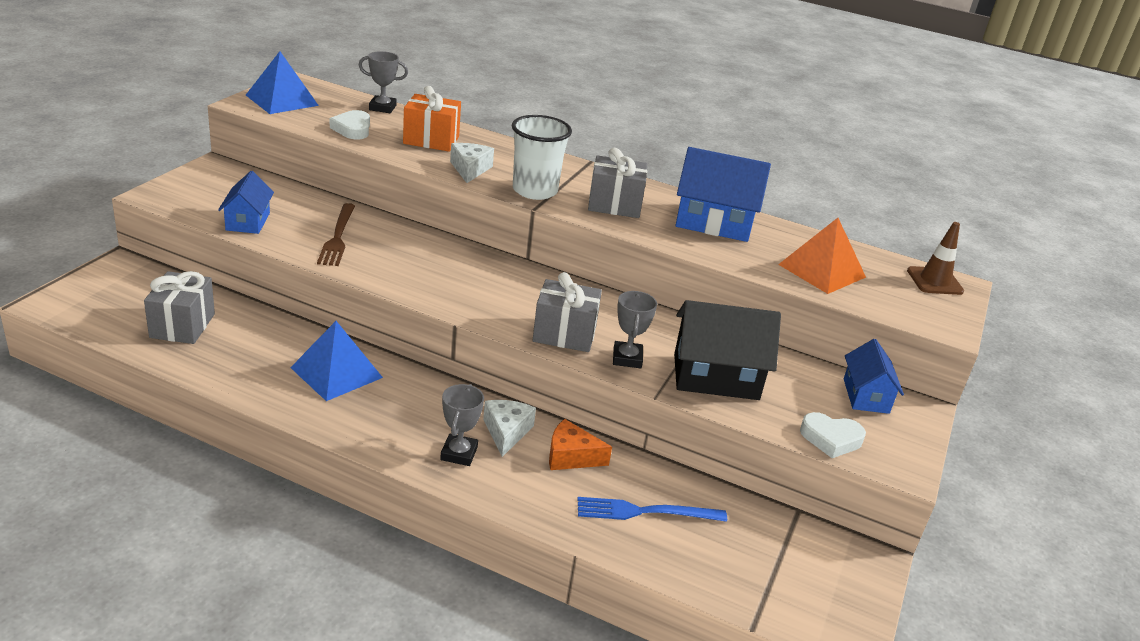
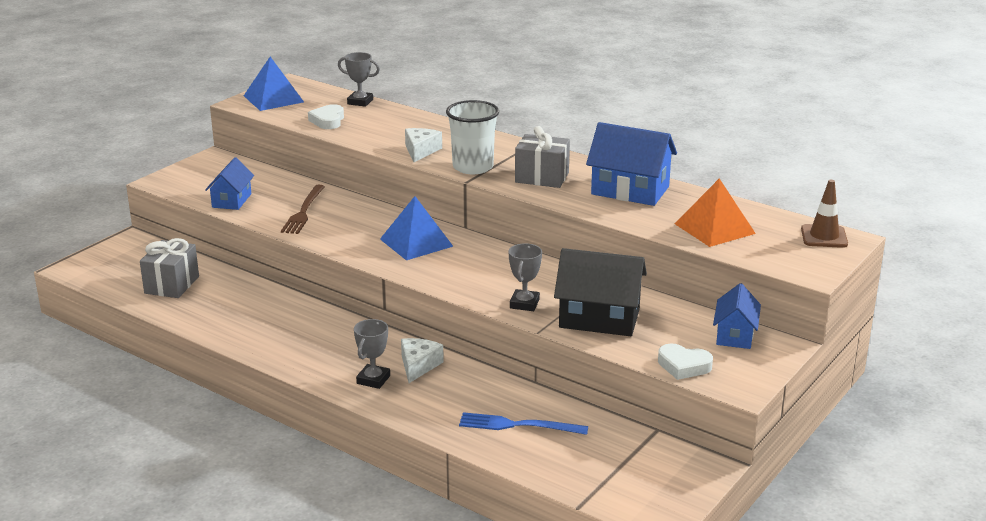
camera: 15 degrees right, 5 degrees down
blue pyramid [290,321,383,401] -> blue pyramid moved to [380,196,454,260]
orange gift [403,86,461,152] -> none
grey gift [532,272,602,352] -> none
orange cheese [549,419,612,470] -> none

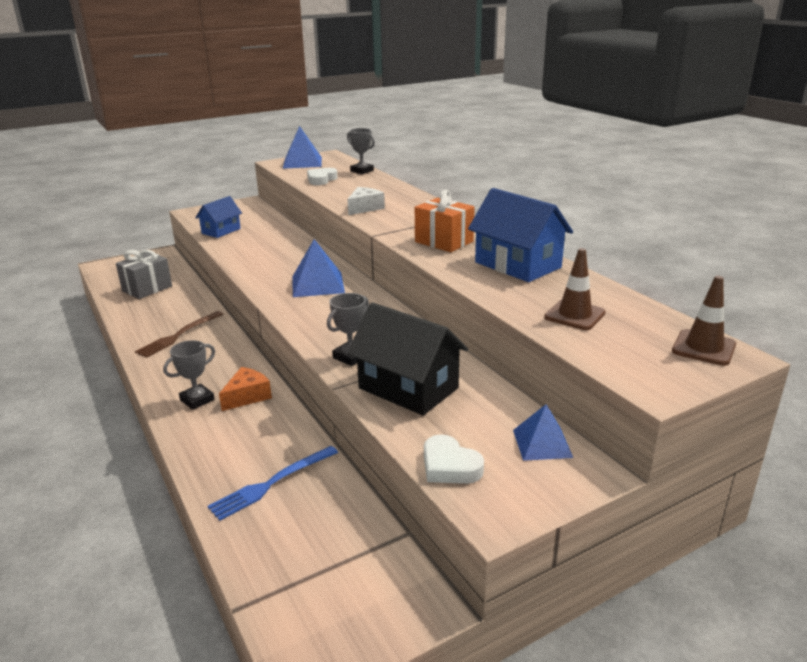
camera: 25 degrees right, 0 degrees up
brown fork [281,185,325,234] -> brown fork moved to [135,311,223,358]
white cheese [401,338,444,383] -> orange cheese [219,367,272,411]
white cup [446,100,499,174] -> none
blue fork [459,412,588,435] -> blue fork turned 75 degrees counterclockwise [208,446,338,521]
grey gift [515,126,570,188] -> orange gift [415,190,475,252]
orange pyramid [675,178,756,247] -> brown traffic cone [544,248,606,330]
blue house [713,283,761,349] -> blue pyramid [513,404,573,461]

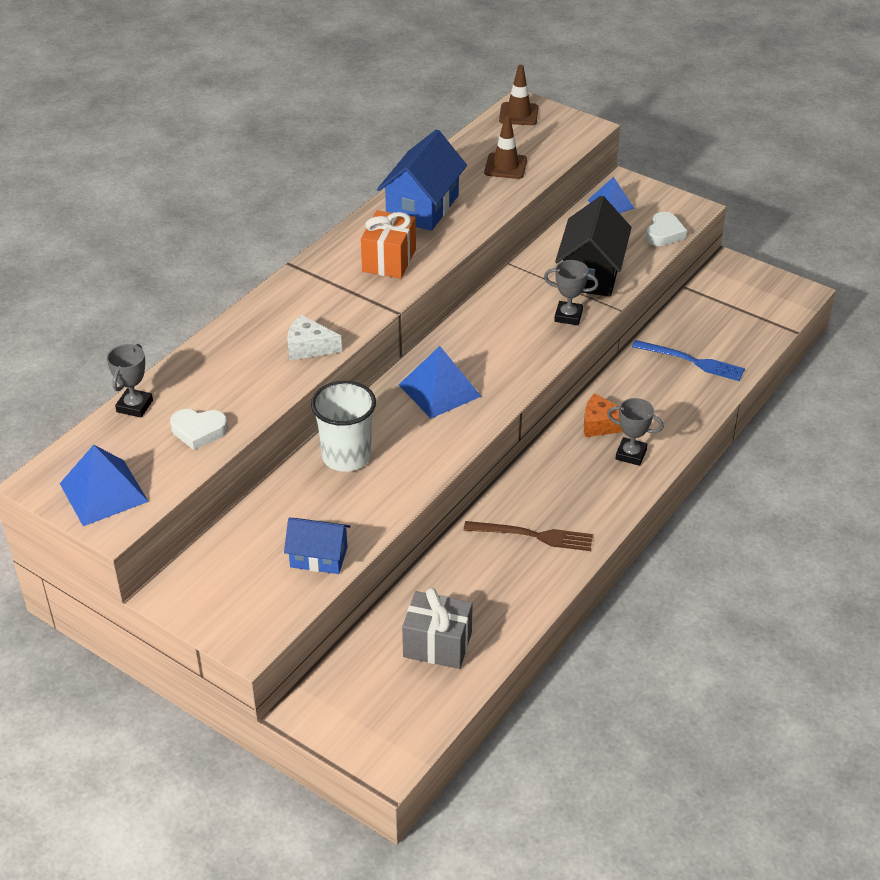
camera: 115 degrees left, 15 degrees up
none -> white cup [311,381,376,472]

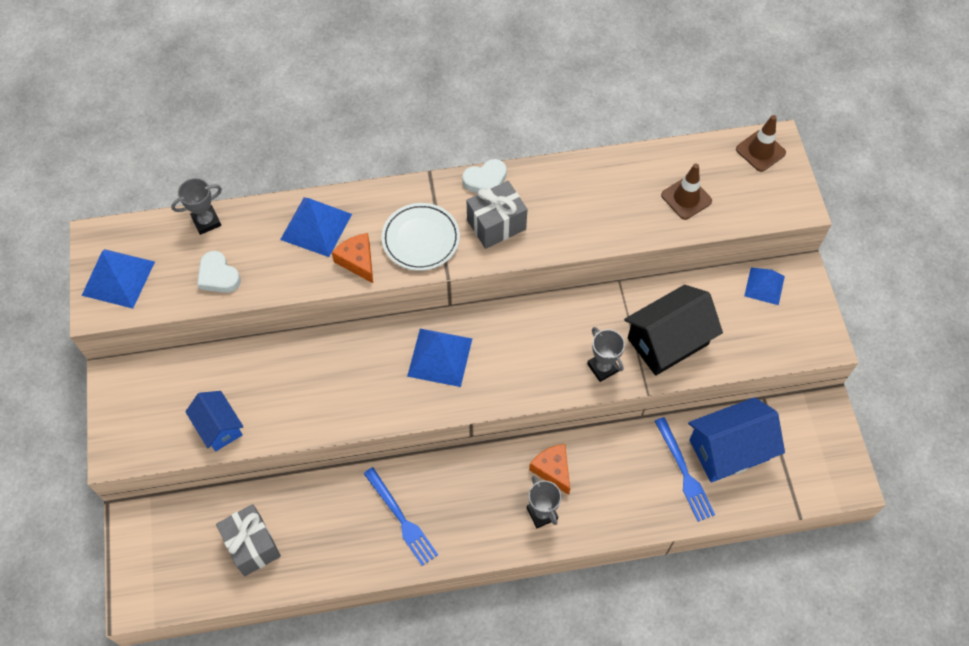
camera: 45 degrees right, 20 degrees up
white cheese [287,315,342,360] -> orange cheese [332,233,373,283]
white cup [311,381,376,472] -> none
orange gift [361,210,416,279] -> grey gift [467,181,528,249]
blue house [377,130,467,231] -> blue house moved to [688,397,785,483]
brown fork [464,521,593,551] -> blue fork [363,467,438,566]
white heart [646,212,687,246] -> white heart moved to [462,159,507,193]
none -> blue pyramid [280,197,352,257]
none -> white plate [382,203,460,271]

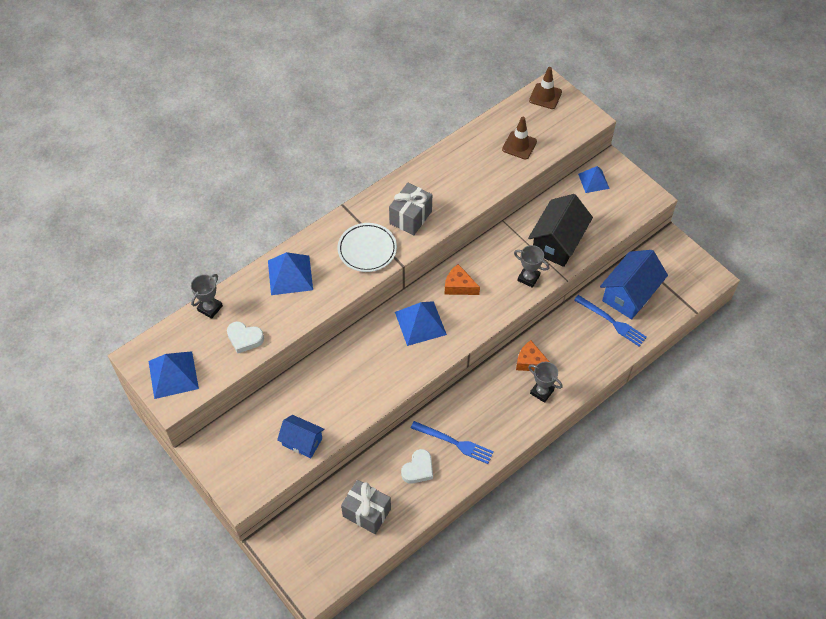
camera: 30 degrees left, 5 degrees down
orange cheese [332,233,373,283] -> orange cheese moved to [444,264,480,295]
white heart [462,159,507,193] -> white heart moved to [401,449,433,484]

